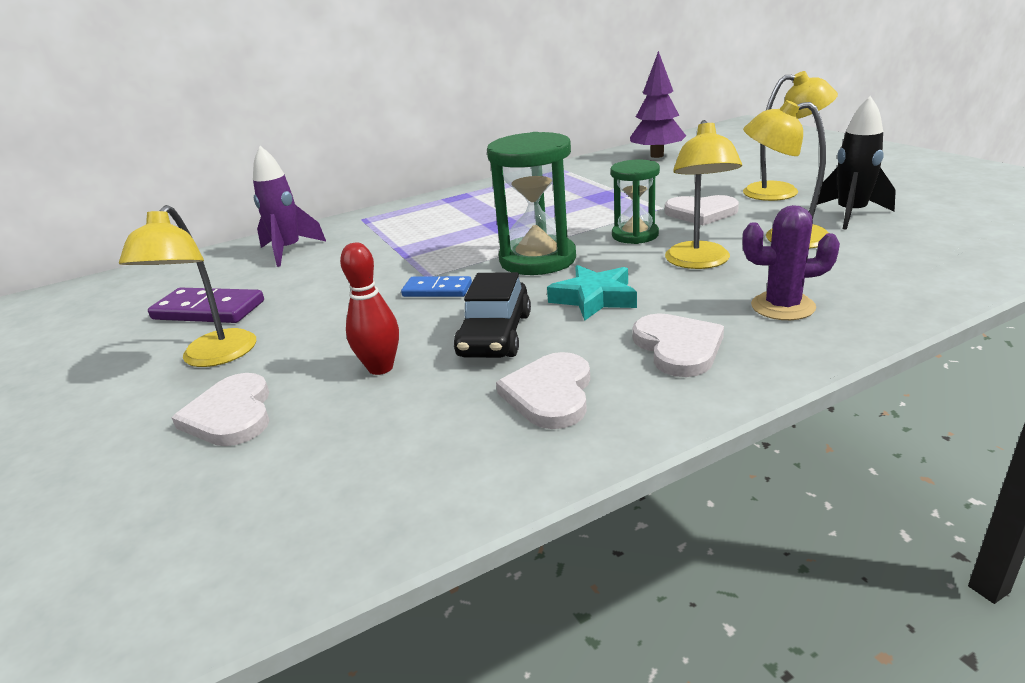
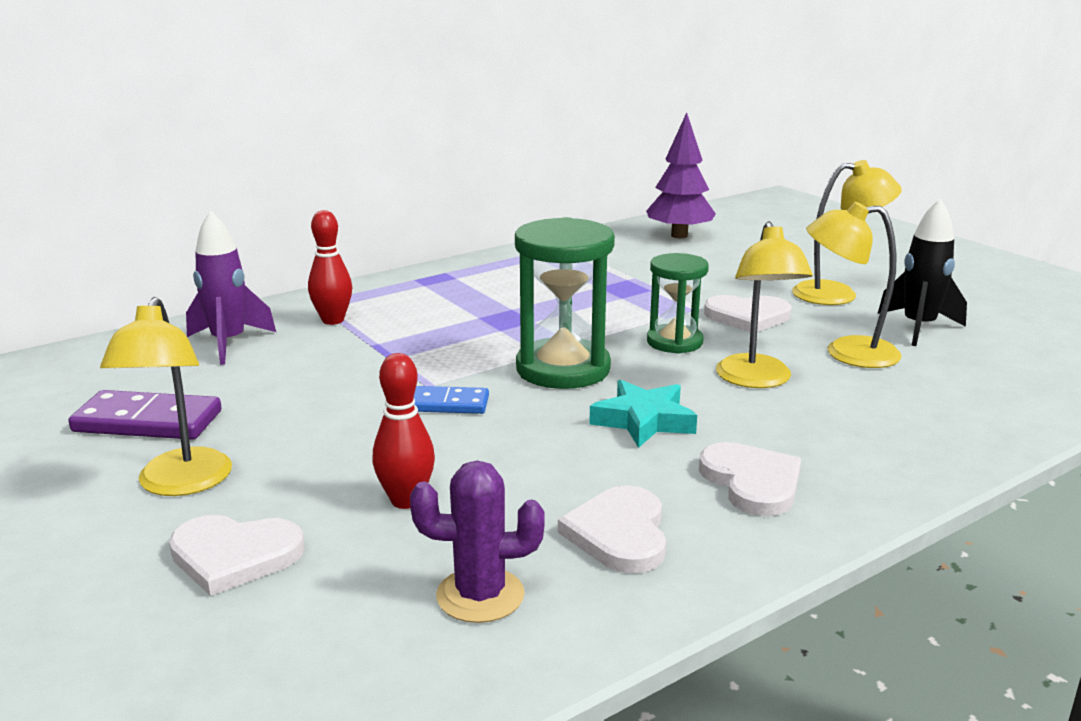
camera: 10 degrees left, 5 degrees down
white heart [171,373,270,446] -> white heart turned 60 degrees counterclockwise [169,515,305,596]
black car [454,272,531,358] -> none
purple cactus [742,205,840,320] -> purple cactus moved to [410,461,545,623]
none -> red bowling pin [308,210,352,325]

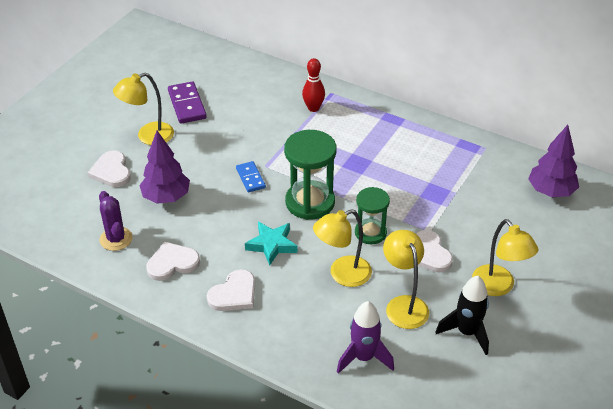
camera: 65 degrees right, 20 degrees up
purple rocket [186,211,276,365] -> purple rocket moved to [337,301,394,374]
red bowling pin [372,353,435,509] -> purple tree [139,131,190,204]

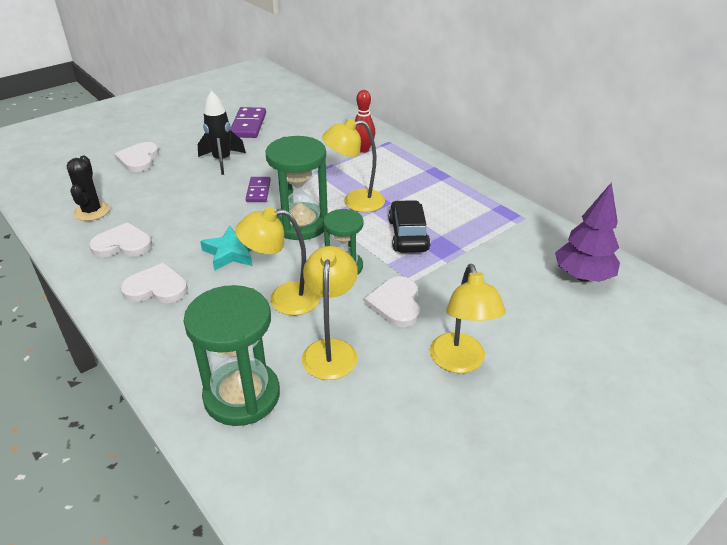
camera: 20 degrees right, 5 degrees down
purple cactus [99,191,133,251] -> black cactus [66,156,110,221]
yellow lamp [113,73,174,145] -> yellow lamp moved to [322,119,385,212]
purple tree [139,131,190,204] -> none
white heart [207,269,255,311] -> white heart turned 150 degrees counterclockwise [120,263,188,303]
blue domino [236,161,266,192] -> purple domino [246,177,271,202]
purple rocket [337,301,394,374] -> green hourglass [184,285,280,426]
black rocket [435,276,489,355] -> black rocket moved to [198,90,246,175]
none -> black car [388,200,431,253]

